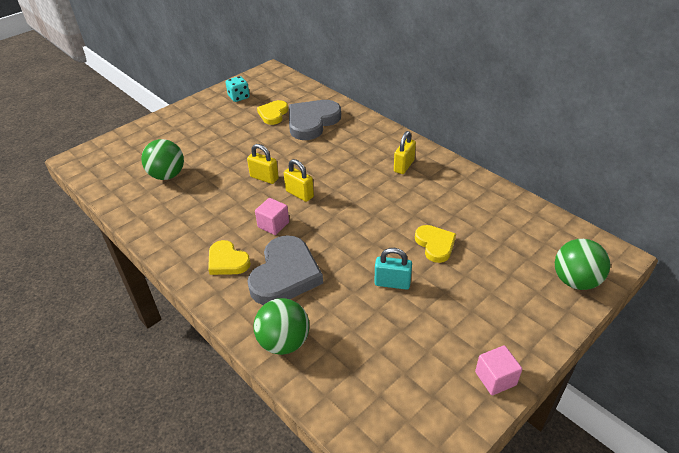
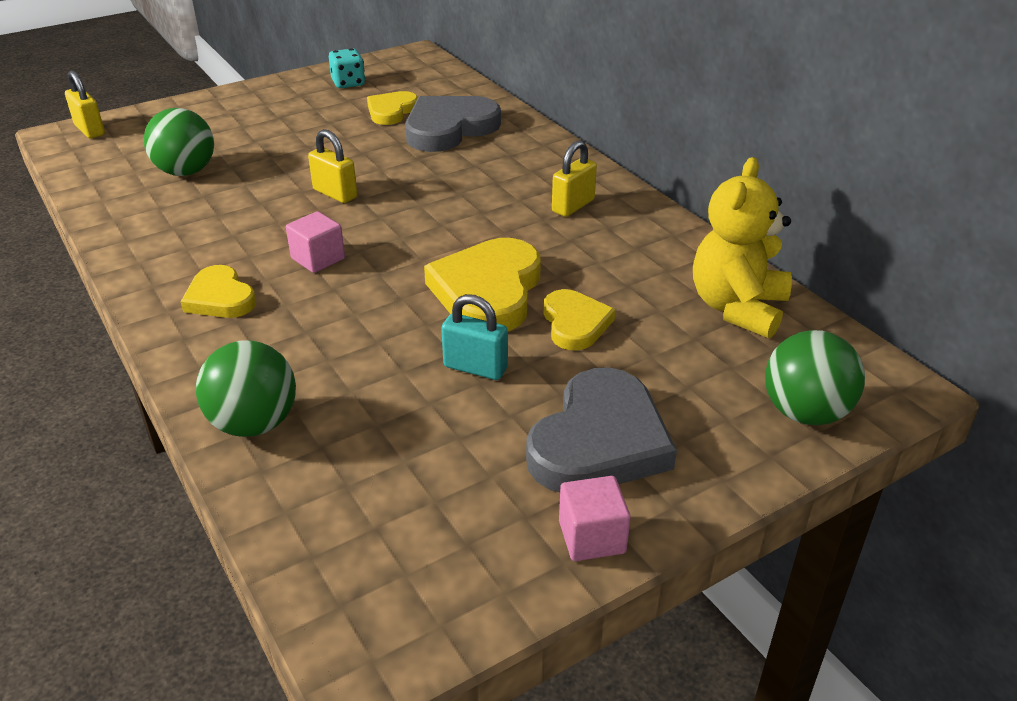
camera: 10 degrees right, 5 degrees down
grey heart [247,235,323,305] -> grey heart moved to [526,367,677,492]
yellow padlock [284,159,314,202] -> yellow padlock moved to [65,70,105,138]
none -> yellow heart [424,238,541,331]
none -> yellow teddy bear [693,157,792,339]

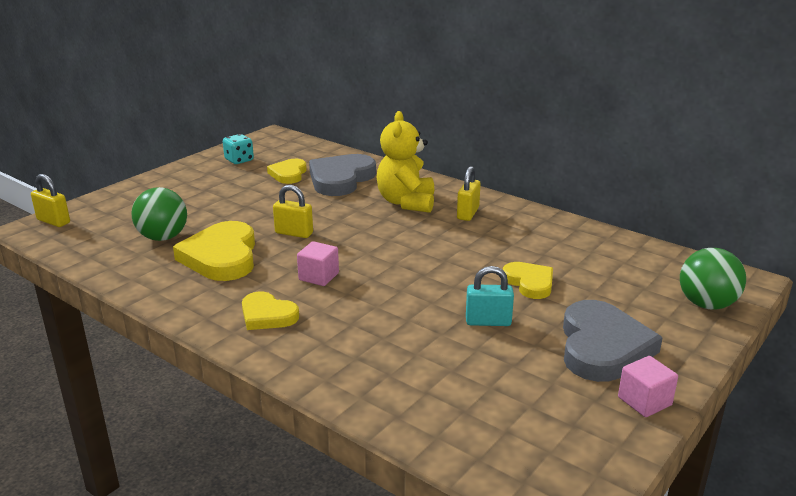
camera: 20 degrees left, 10 degrees down
green ball [196,340,296,437] -> none
yellow heart [424,238,541,331] -> yellow heart moved to [173,221,255,281]
yellow teddy bear [693,157,792,339] -> yellow teddy bear moved to [377,111,434,213]

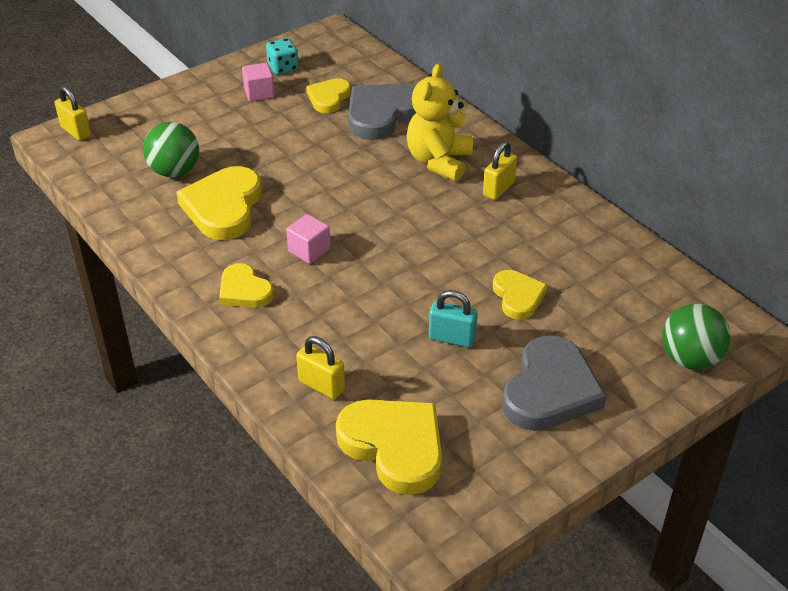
camera: 15 degrees right, 15 degrees up
yellow padlock [273,185,313,238] -> yellow padlock moved to [296,336,345,399]
pink cube [618,356,678,417] -> pink cube moved to [242,63,275,102]
none -> yellow heart [336,399,442,495]

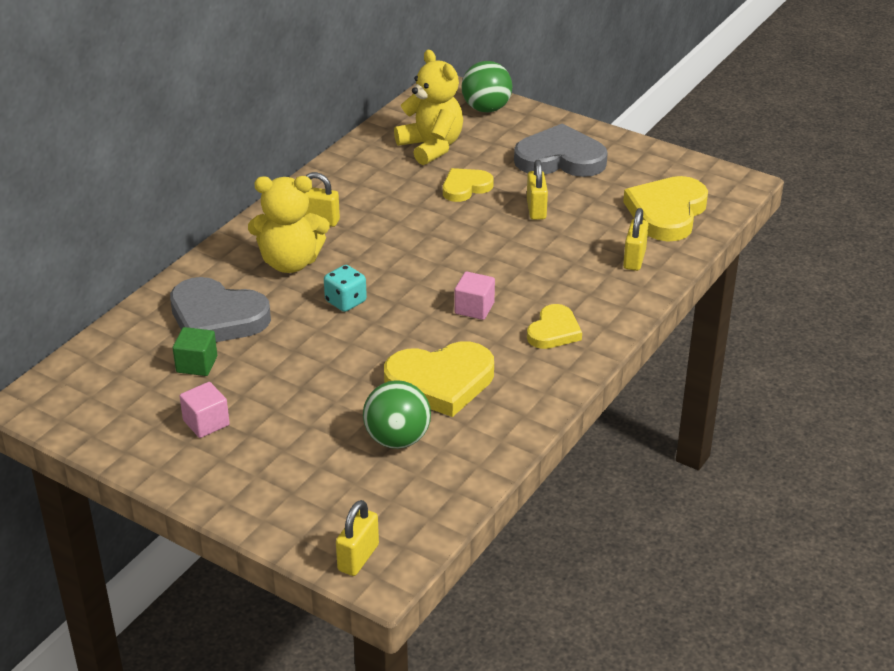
camera: 110 degrees left, 5 degrees down
turquoise dice [266,38,299,75] -> turquoise dice moved to [324,265,367,312]
yellow heart [306,78,351,113] -> green cube [173,327,217,376]
turquoise padlock [429,290,477,348] -> yellow padlock [527,160,548,220]
none -> yellow teddy bear [394,50,463,165]

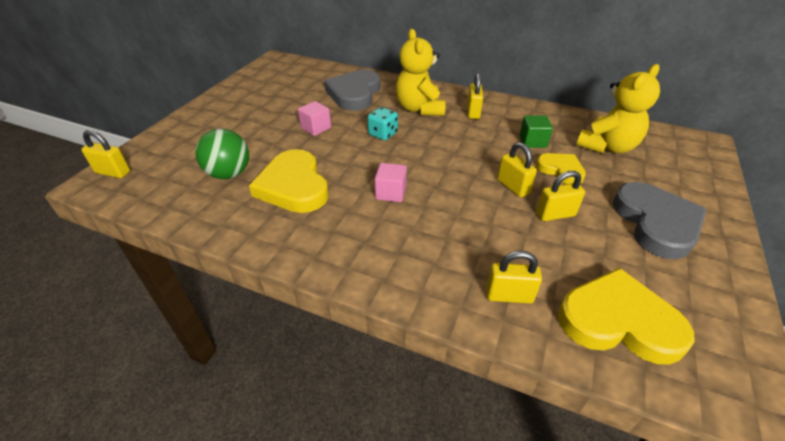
camera: 80 degrees right, 5 degrees up
green cube [173,327,217,376] -> green cube moved to [520,116,553,148]
pink cube [180,382,230,438] -> pink cube moved to [298,101,331,136]
green ball [462,61,512,112] -> none
yellow heart [527,304,582,349] -> none
none -> yellow padlock [497,142,537,197]

